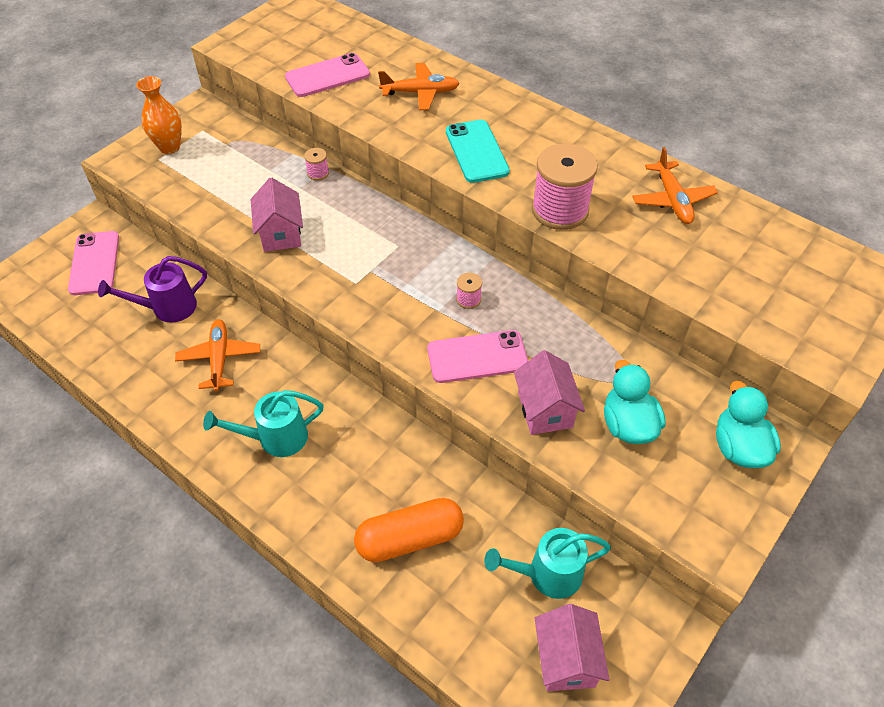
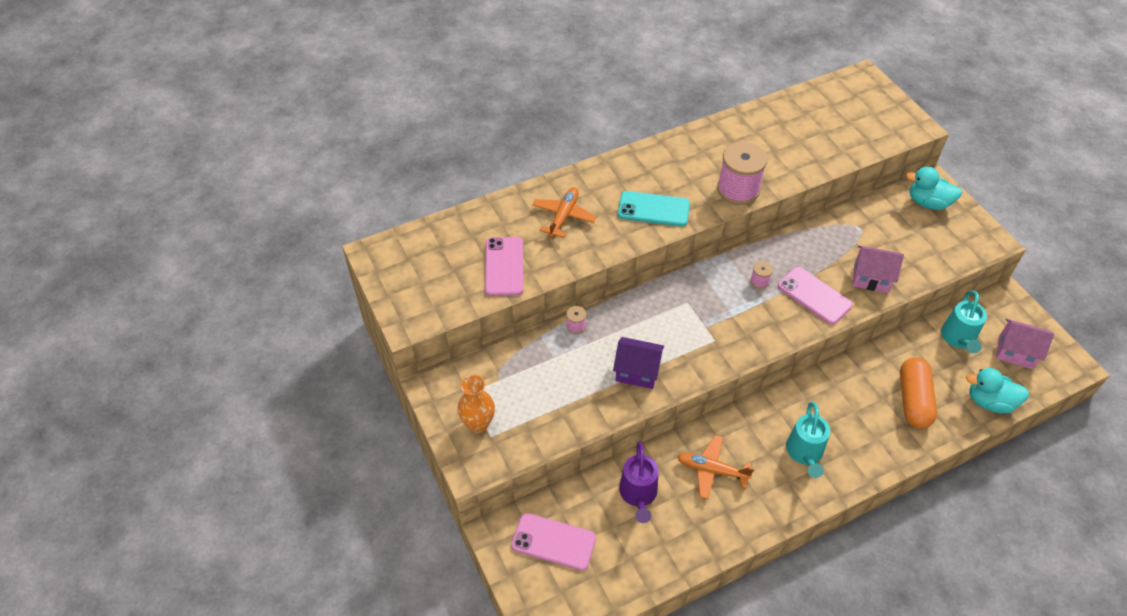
camera: 65 degrees left, 0 degrees up
pink house [251,177,303,252] -> purple house [613,337,664,389]
pink phone [427,330,528,383] -> pink phone turned 60 degrees counterclockwise [778,267,853,325]
turquoise duck [604,360,665,444] -> turquoise duck moved to [966,368,1029,413]
orange plane [632,147,718,224] -> none

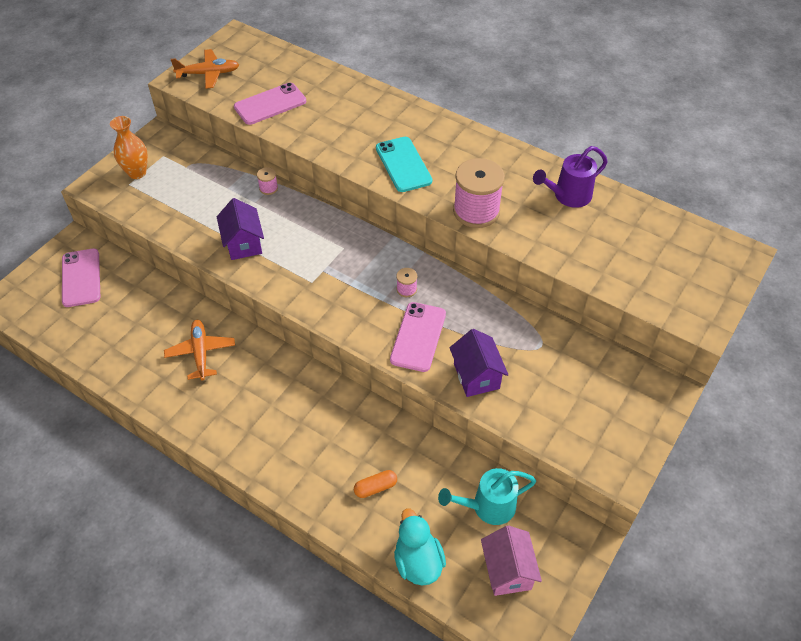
camera: 60 degrees right, 0 degrees up
orange plane [532,187,597,238] -> orange plane moved to [171,49,239,89]
purple watering can [619,441,659,523] -> purple watering can moved to [533,146,608,208]
turquoise watering can [786,402,830,478] -> none
pink house [852,245,904,293] -> purple house [450,329,509,397]
orange capsule [900,357,937,428] -> orange capsule [354,470,397,498], size x0.51
turquoise duck [906,167,962,210] -> none

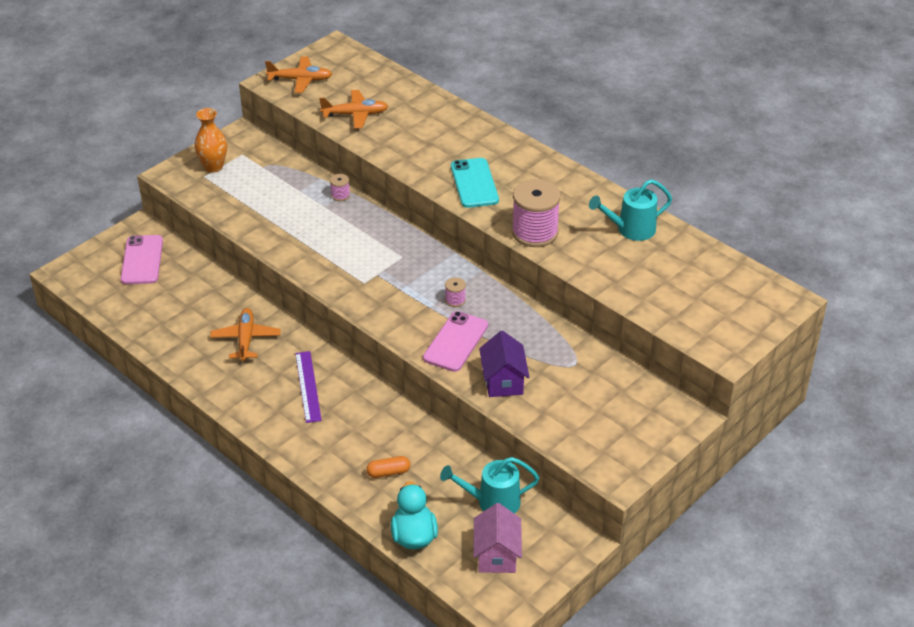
camera: 10 degrees right, 10 degrees down
purple house [217,198,264,260] -> none
pink phone [234,82,306,125] -> orange plane [319,90,388,129]
purple watering can [533,146,608,208] -> turquoise watering can [589,179,672,241]
none -> purple ruler [295,351,322,423]

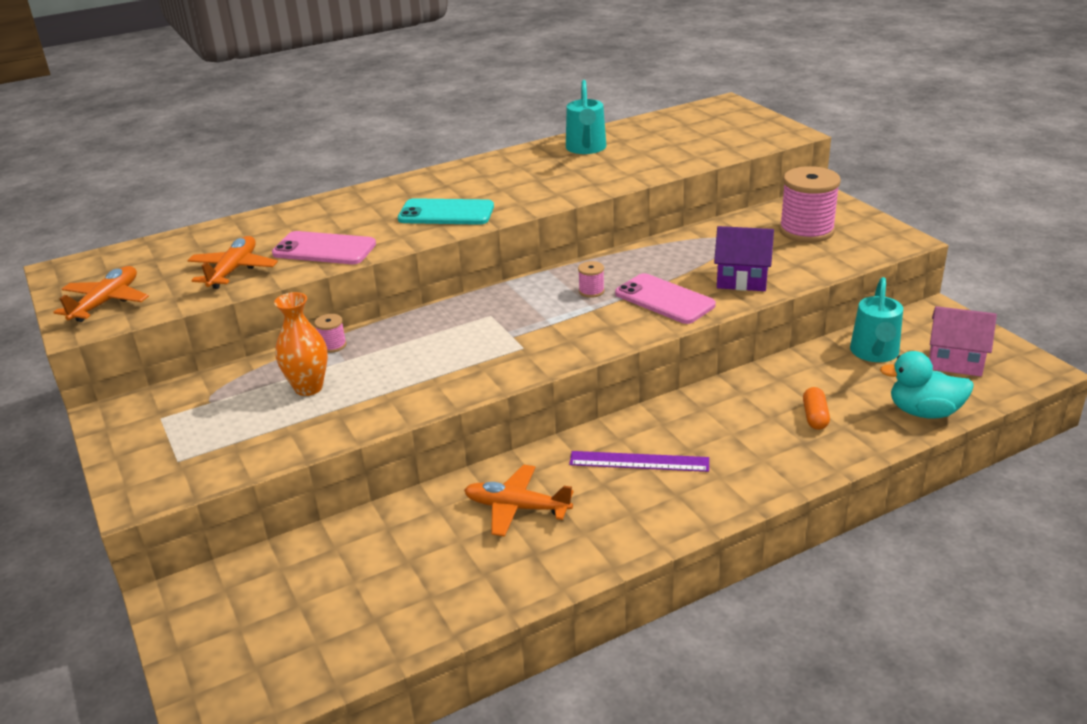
camera: 70 degrees left, 10 degrees down
pink phone [120,235,163,284] -> pink phone moved to [272,231,376,264]
orange vase [195,108,227,173] -> orange vase moved to [274,292,328,396]
pink spool [512,179,561,247] -> pink spool moved to [779,166,841,243]

